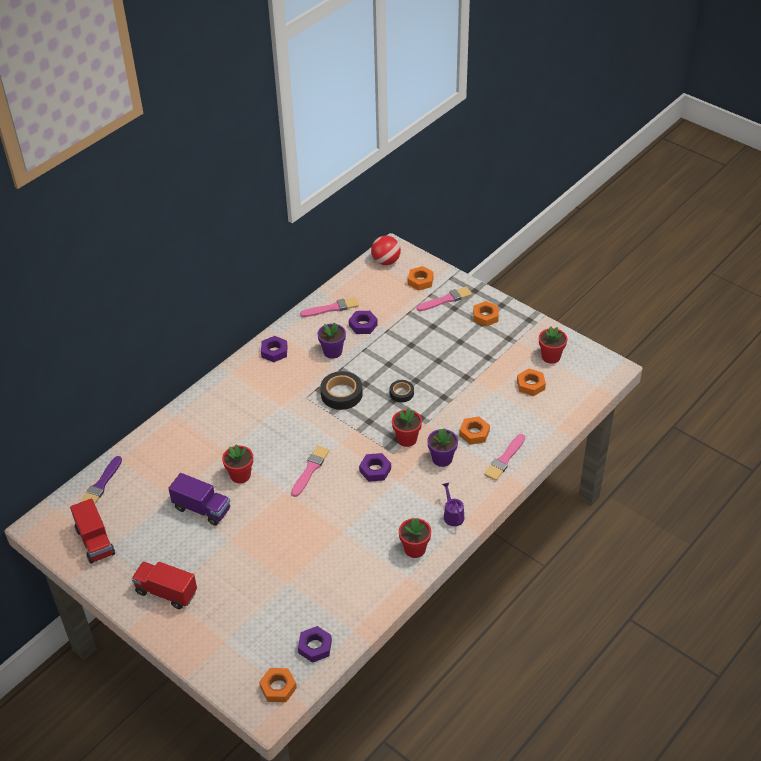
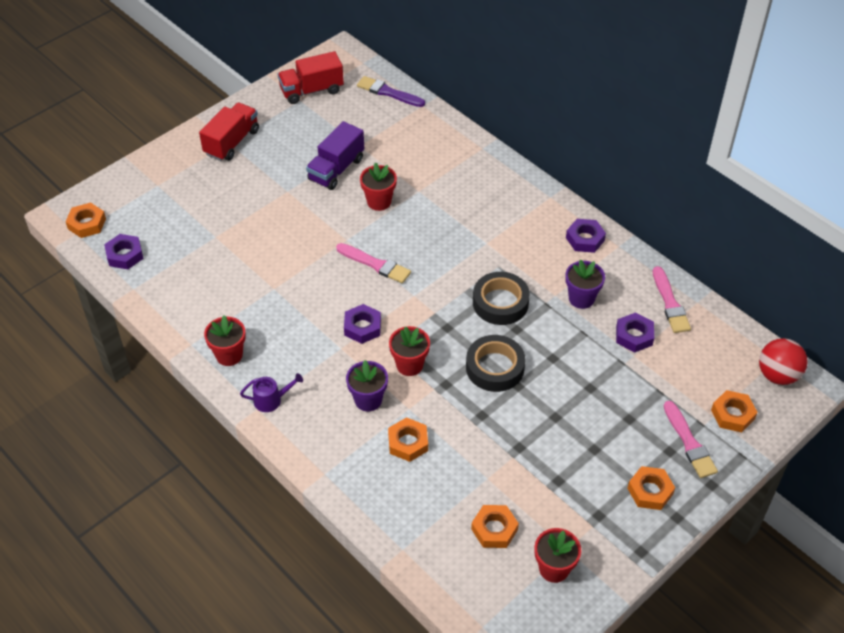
camera: 95 degrees right, 5 degrees up
black tape [389,380,414,402] -> black tape [466,335,525,392], size x1.70
pink brush [484,434,525,481] -> none

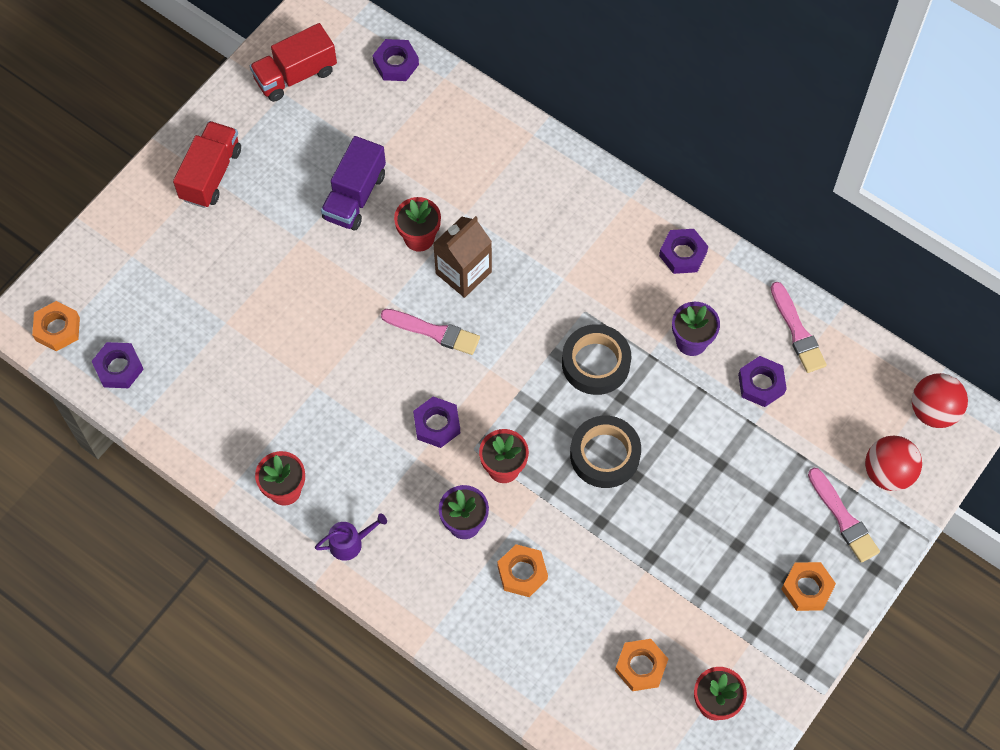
camera: 10 degrees left, 15 degrees up
purple brush [357,76,425,107] -> purple nut [372,39,419,81]
orange nut [711,390,758,432] -> red ball [865,436,922,491]
none -> brown carton [433,216,492,298]

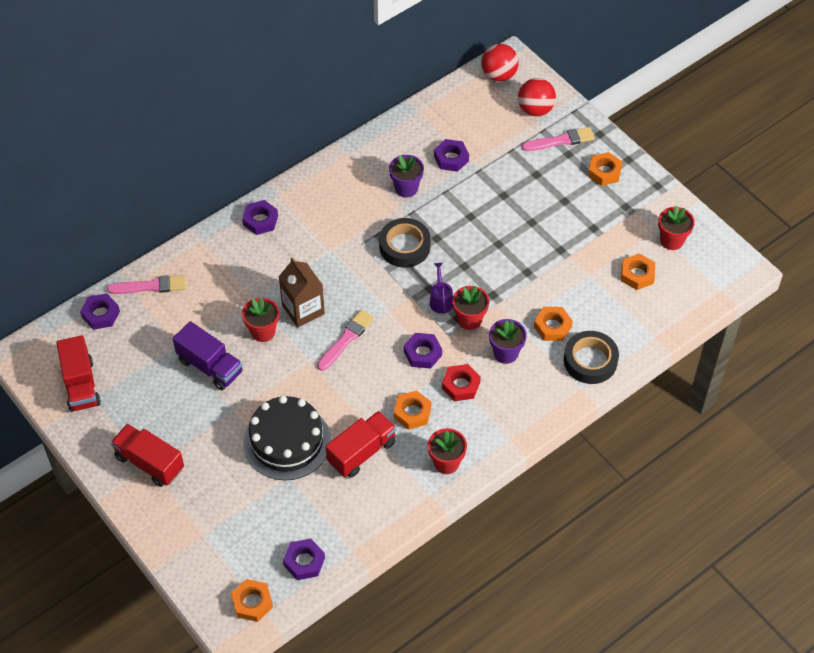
camera: 75 degrees left, 10 degrees down
purple watering can [315,513,387,561] -> purple watering can moved to [430,263,453,314]
black tape [570,416,641,488] -> black tape moved to [564,331,619,384]
purple nut [659,229,708,274] -> purple nut moved to [242,200,278,235]
pink brush [771,282,827,373] -> pink brush moved to [107,275,186,294]
none -> black cake [243,396,331,480]
none -> red truck [325,411,396,478]
none -> orange nut [394,390,431,430]
none -> red nut [442,364,481,401]

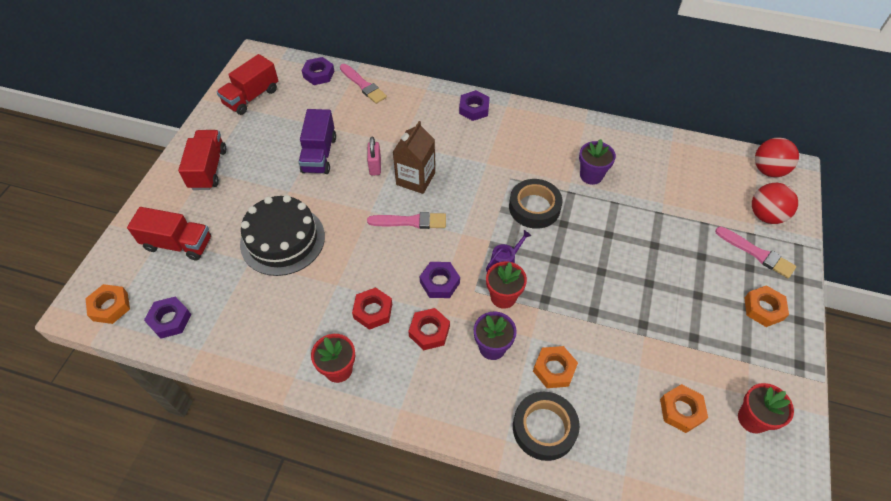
camera: 55 degrees right, 0 degrees up
red flower pot [242,298,279,342] -> pink padlock [367,137,381,175]
red truck [325,411,396,478] -> red truck moved to [127,207,211,261]
orange nut [394,390,431,430] -> red nut [352,287,392,330]
purple nut [434,139,469,172] -> none

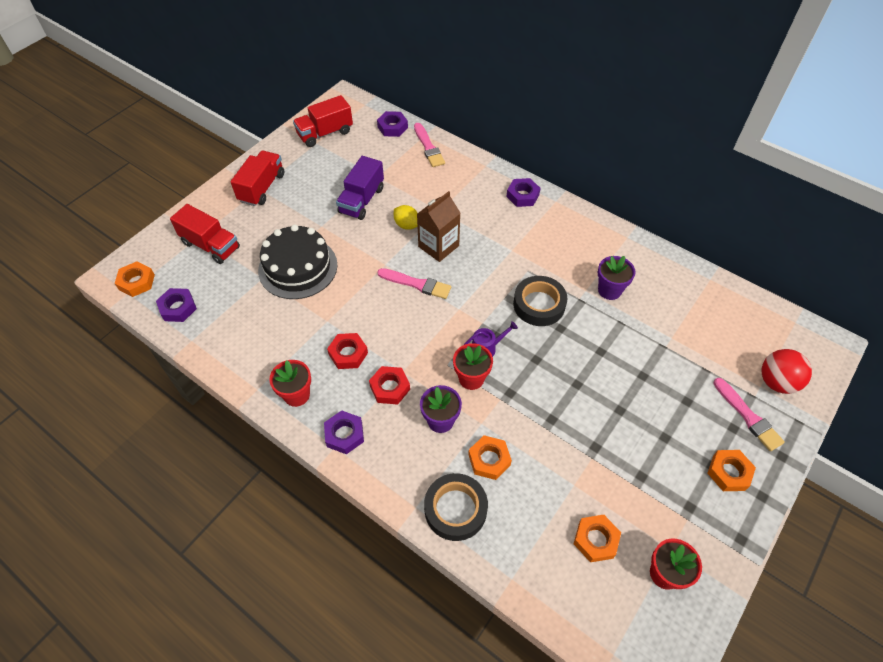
camera: 20 degrees right, 0 degrees up
pink padlock [367,137,381,175] -> yellow lemon [394,205,417,230]
purple nut [420,262,460,298] -> purple nut moved to [324,411,364,454]
red ball [755,138,799,177] -> none

